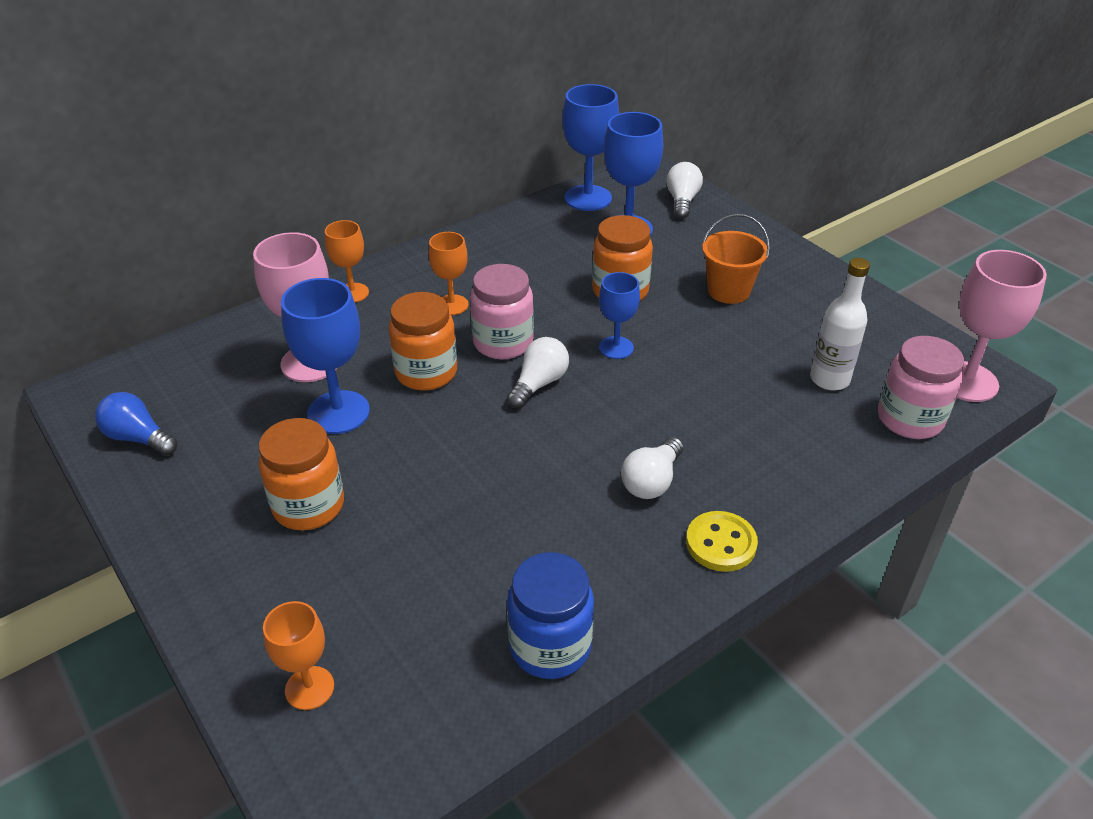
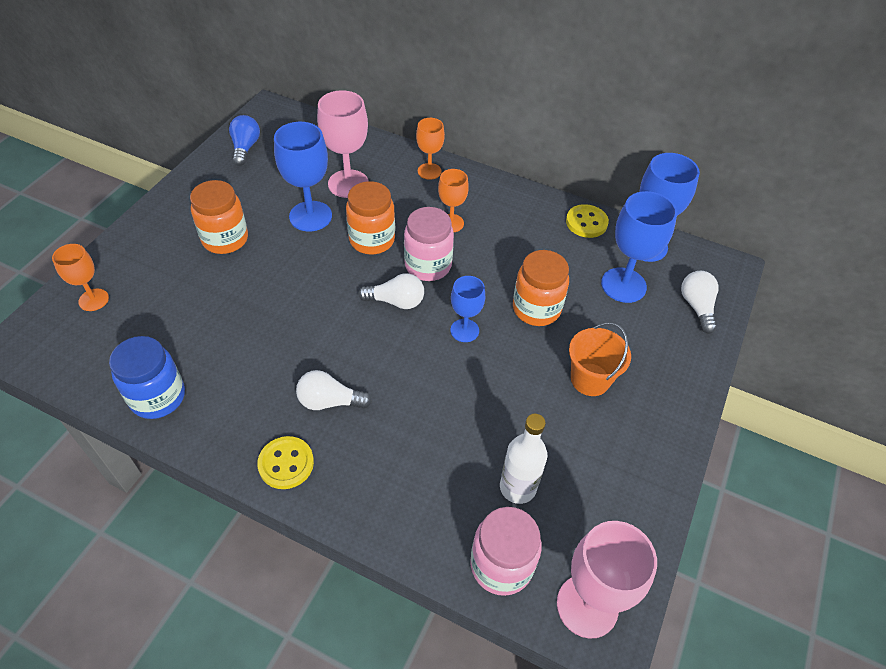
camera: 60 degrees right, 10 degrees up
white light bulb [666,162,703,219] -> white light bulb turned 75 degrees counterclockwise [681,271,718,334]
none -> yellow button [566,204,609,238]

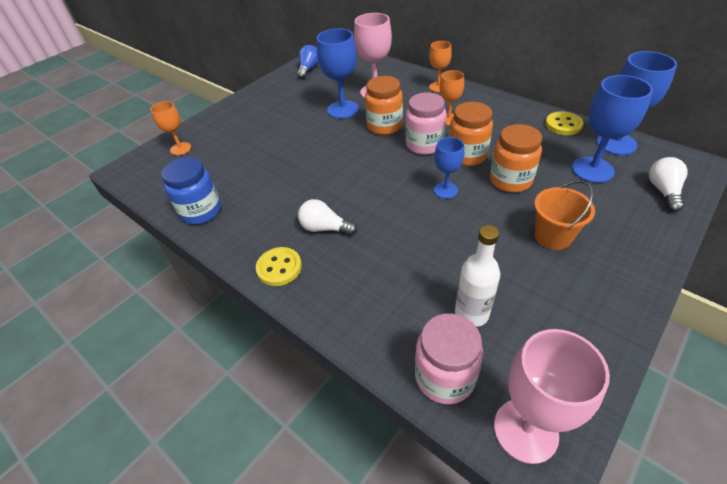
camera: 20 degrees right, 5 degrees down
orange jar [190,180,248,254] -> orange jar moved to [449,102,493,166]
white light bulb [358,273,424,309] -> none

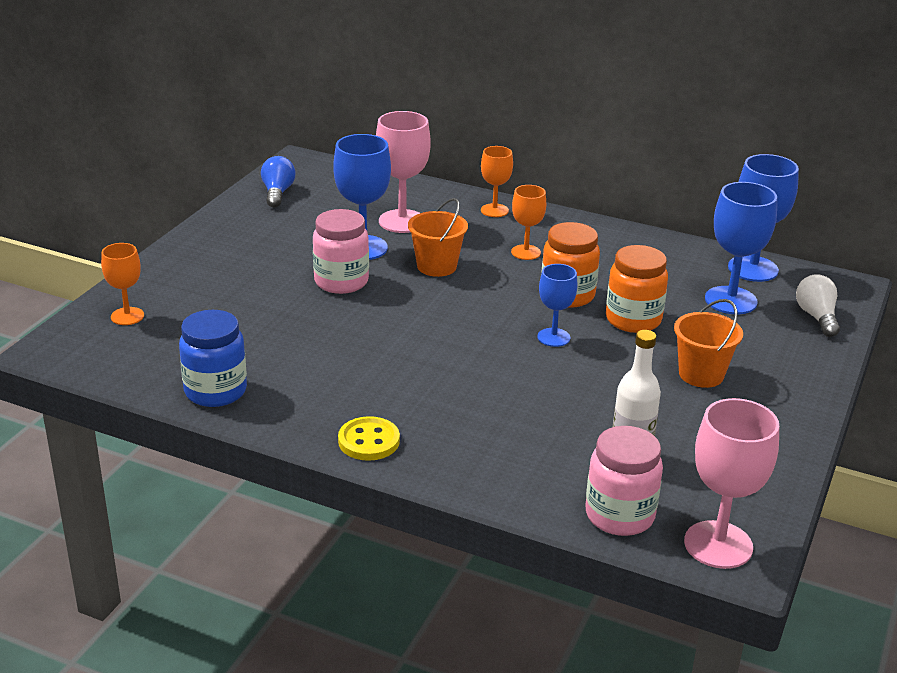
camera: 20 degrees left, 15 degrees down
white light bulb [298,199,357,236] -> none
orange jar [365,76,403,135] -> orange bucket [408,198,468,277]
pink jar [406,92,446,155] -> pink jar moved to [313,209,369,294]
yellow button [545,111,583,135] -> none

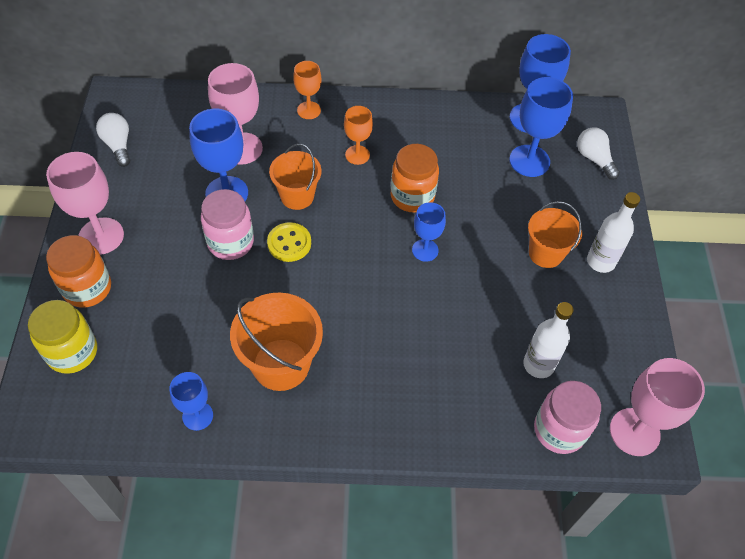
camera: 25 degrees left, 25 degrees up
orange goblet [101,243,144,325] -> yellow jar [28,300,97,374]
blue jar [179,310,247,407] -> blue goblet [169,372,213,431]
blue light bulb [261,156,295,208] -> white light bulb [96,113,130,167]
yellow button [338,416,400,461] -> yellow button moved to [267,222,311,262]
orange jar [606,245,668,333] -> orange jar moved to [46,235,111,308]
none -> pink goblet [46,152,124,255]
none -> orange bucket [230,292,323,391]
none -> white bottle [587,192,640,273]

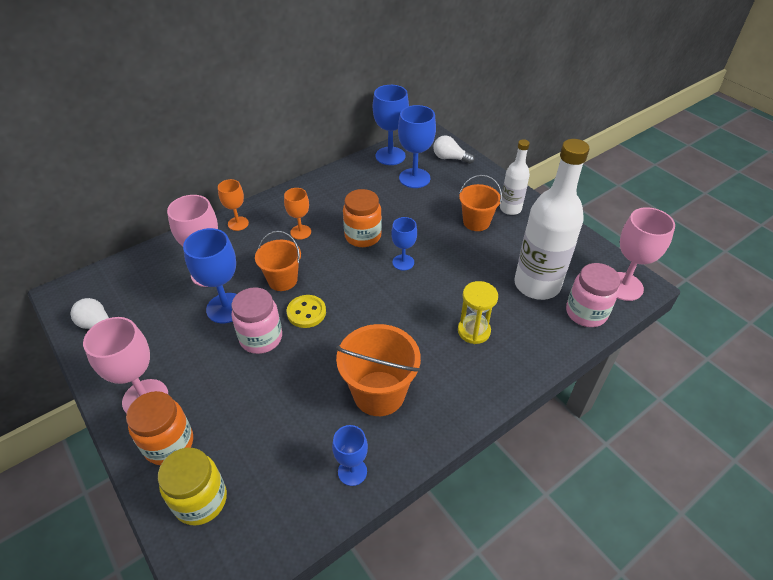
camera: 35 degrees left, 10 degrees down
white bottle [523,302,574,378] -> white bottle [514,139,589,300], size x1.85
none -> yellow hourglass [458,281,498,344]

